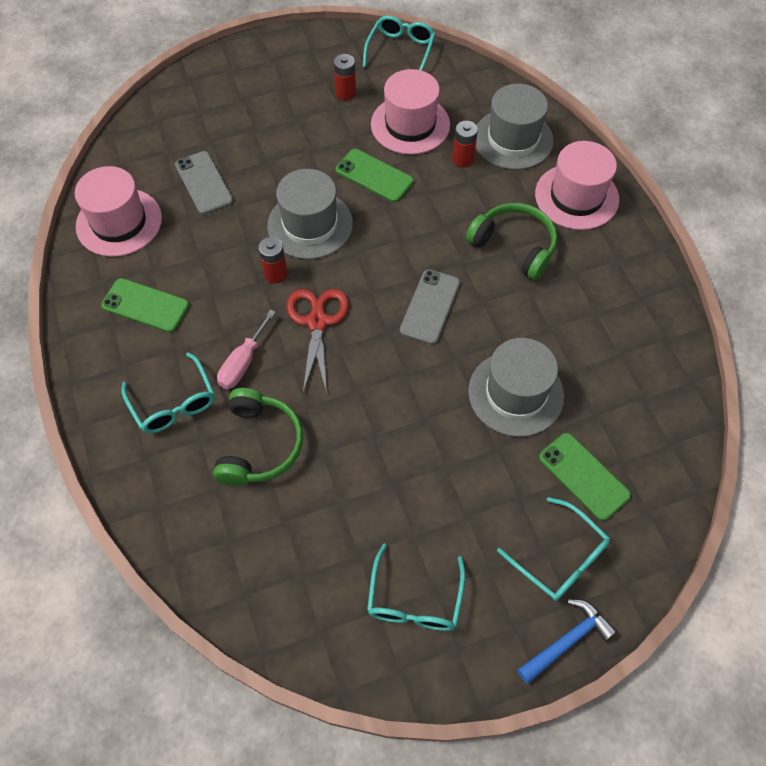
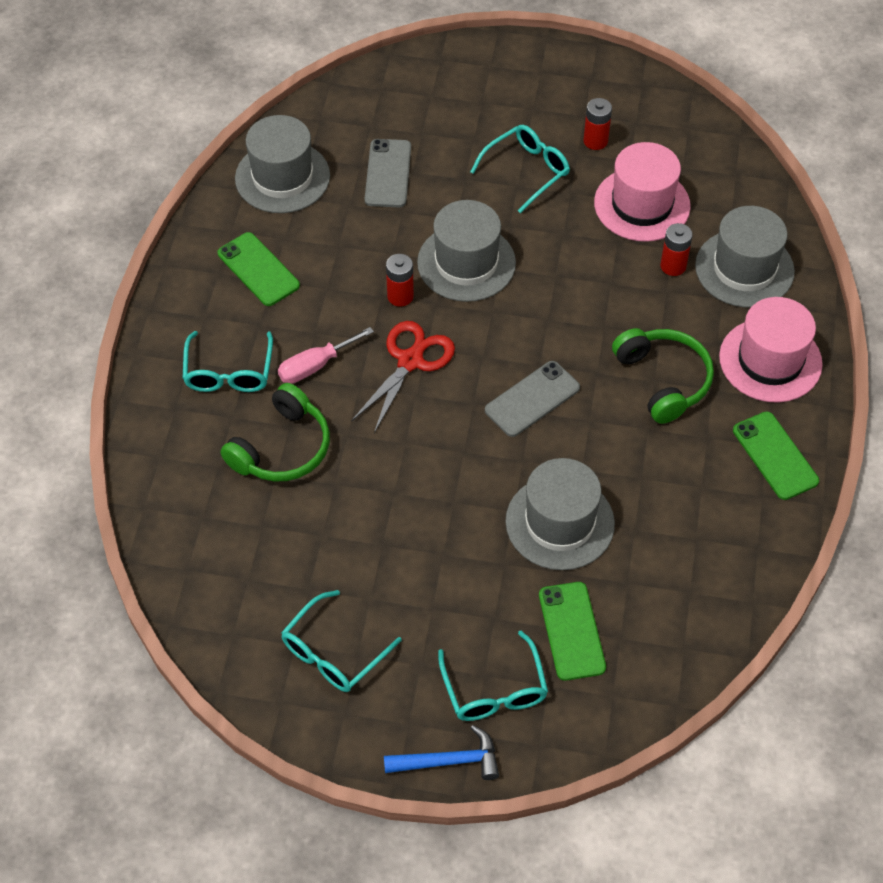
camera: 30 degrees right, 5 degrees down
pink hat [75,166,162,257] -> grey hat [235,115,330,213]
green phone [336,149,414,202] -> green phone moved to [733,411,819,500]
turquoise glasses [363,15,435,71] -> turquoise glasses moved to [470,125,570,213]

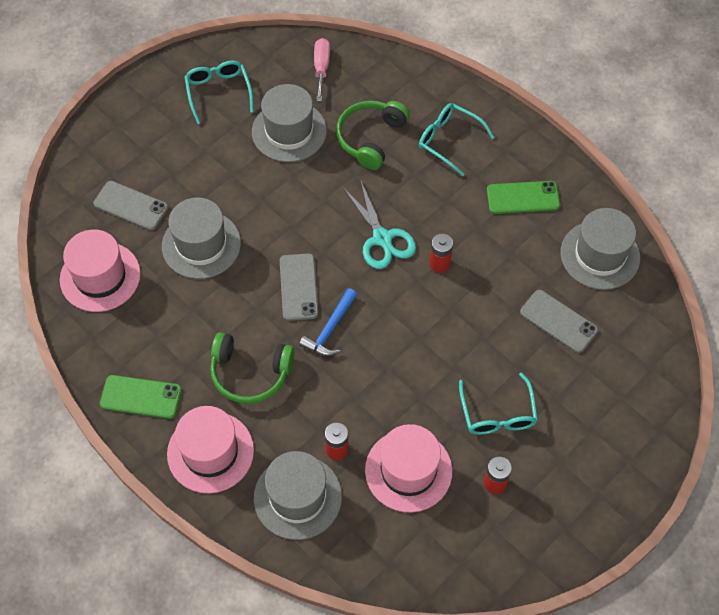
camera: 125 degrees right, 5 degrees up
green headphones [221,383,330,481] -> green headphones turned 45 degrees clockwise [336,101,410,170]
pink screwdriver [278,327,374,384] -> pink screwdriver moved to [314,38,330,101]
red scissors [351,321,455,433] -> turquoise scissors [343,179,416,269]
blue hammer [384,725,499,780] -> blue hammer moved to [299,288,357,356]
grey hat [417,200,516,302] -> grey hat moved to [252,84,327,162]
turquoise glasses [438,631,548,721] -> none
green phone [539,582,606,681] -> grey phone [93,181,168,230]
none -> pink hat [60,229,141,312]

